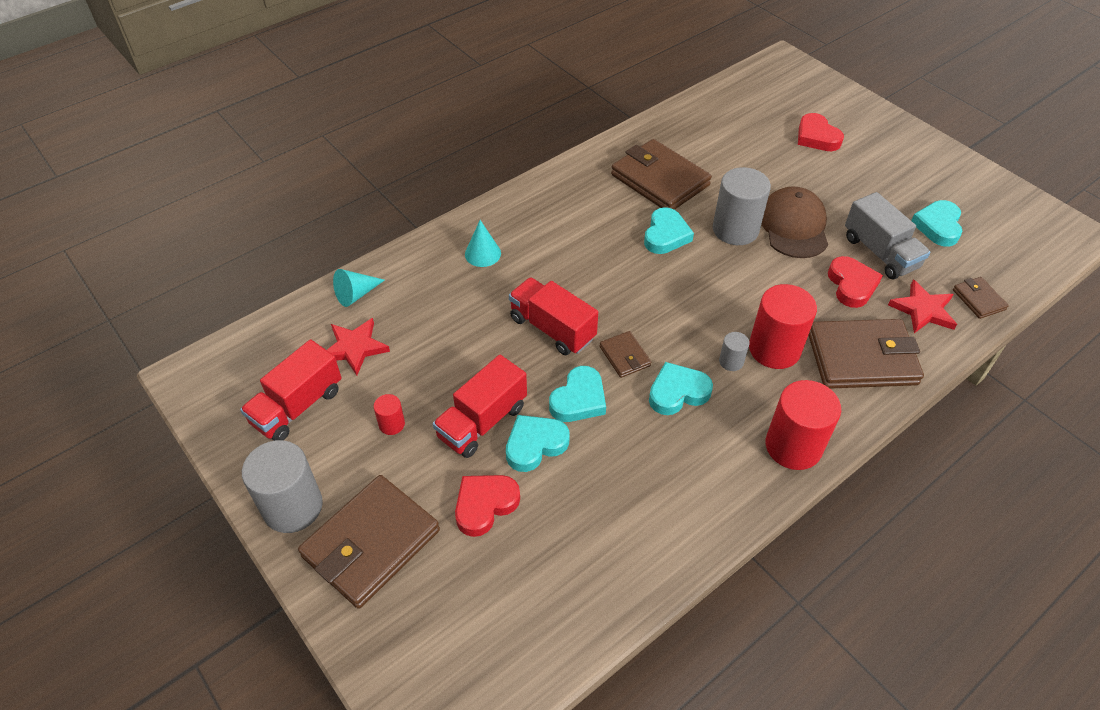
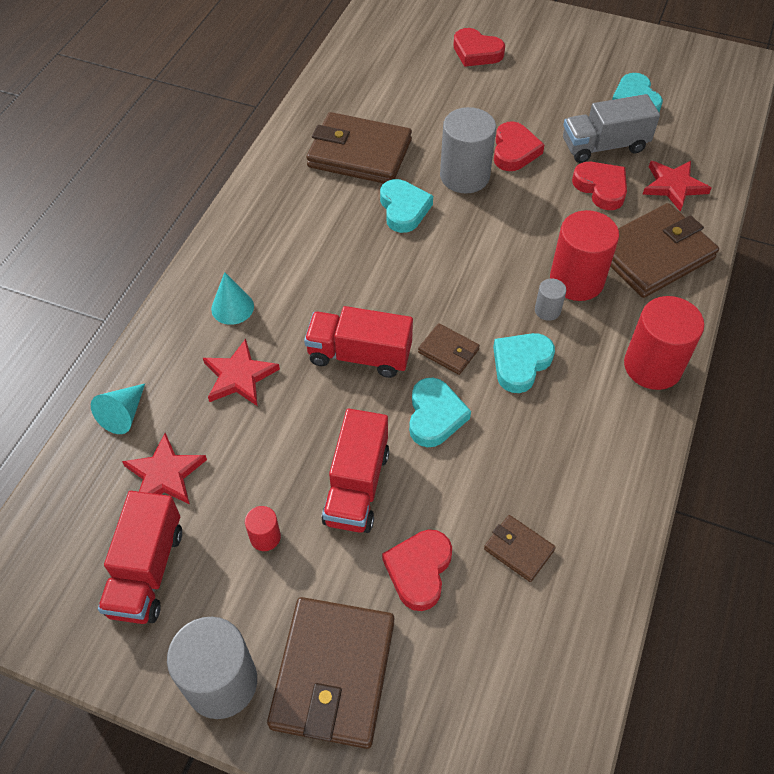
camera: 30 degrees left, 5 degrees up
turquoise heart [506,415,569,472] -> none
brown cap [761,186,828,258] -> red heart [494,122,545,171]
grey truck [845,192,930,279] -> grey truck turned 135 degrees clockwise [563,94,660,163]
brown wallet [953,277,1009,319] -> brown wallet moved to [484,515,556,582]
none -> red star [203,339,280,406]

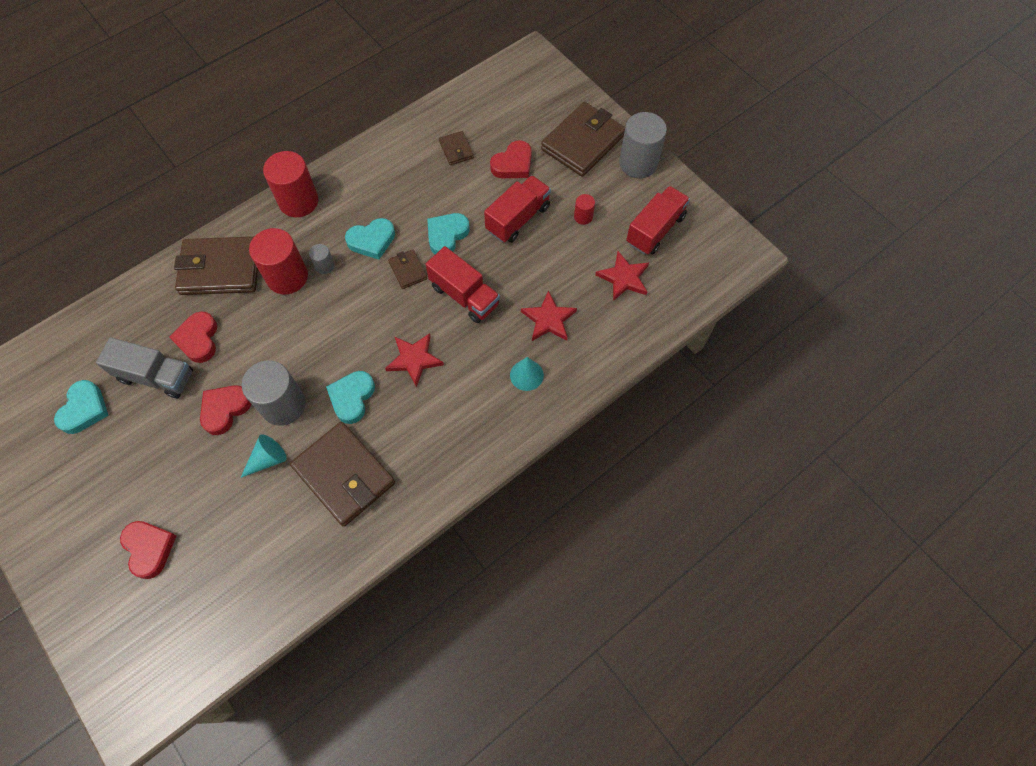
camera: 150 degrees left, 10 degrees up
turquoise cone [91,384,145,434] -> turquoise cone moved to [241,434,287,478]
red star [643,161,711,212] -> red star moved to [385,333,444,387]

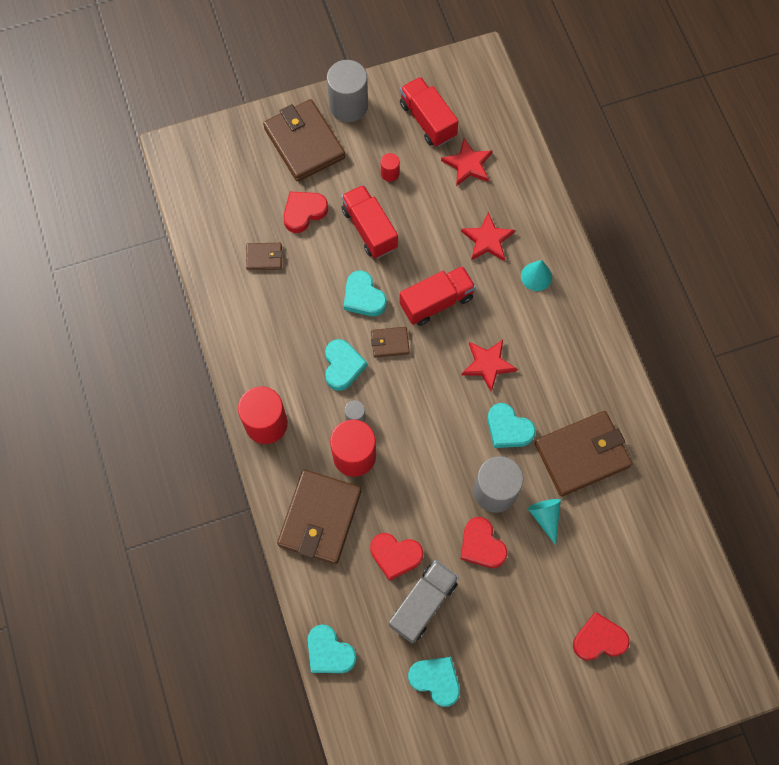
camera: 70 degrees left, 5 degrees up
red heart [490,140,532,178] -> red heart turned 105 degrees counterclockwise [283,191,328,233]
none -> turquoise heart [308,624,357,673]

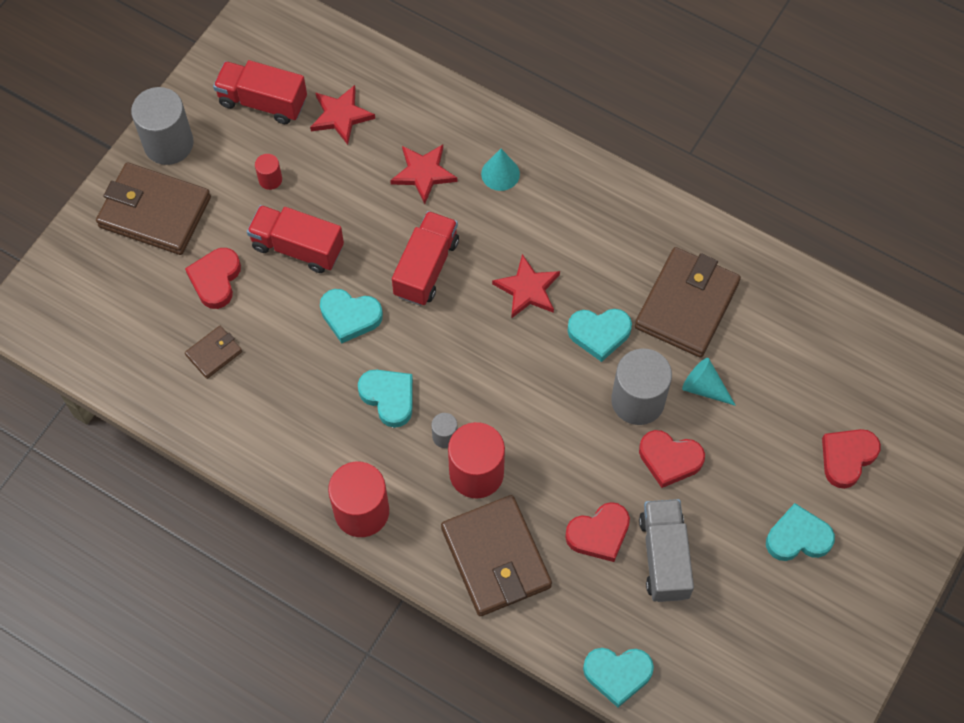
camera: 40 degrees left, 5 degrees down
brown wallet [371,327,410,358] -> none
turquoise heart [408,657,460,707] -> turquoise heart moved to [766,503,835,561]

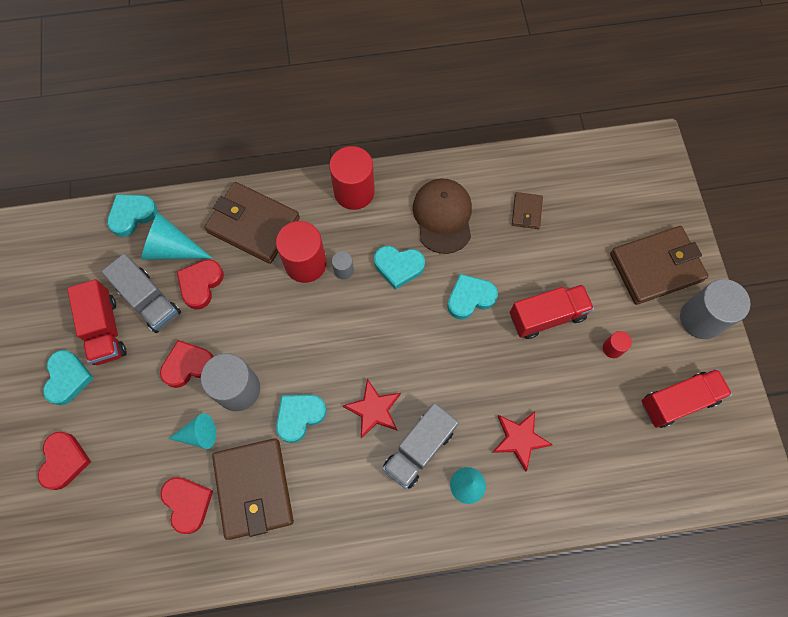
camera: 140 degrees right, 5 degrees up
red heart [185,248,241,309] -> red heart moved to [160,477,213,534]
red star [310,85,375,145] -> none
red truck [392,211,459,306] -> red truck moved to [67,279,127,365]
turquoise heart [766,503,835,561] -> turquoise heart turned 45 degrees counterclockwise [43,350,94,405]
none -> turquoise cone [141,212,212,260]
none -> grey truck [383,403,459,489]
none -> brown cap [413,179,472,254]

